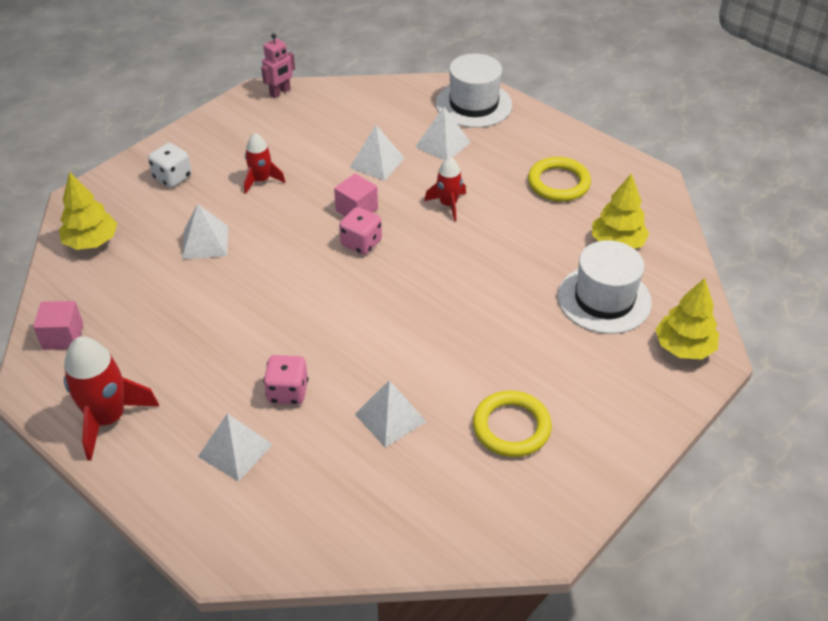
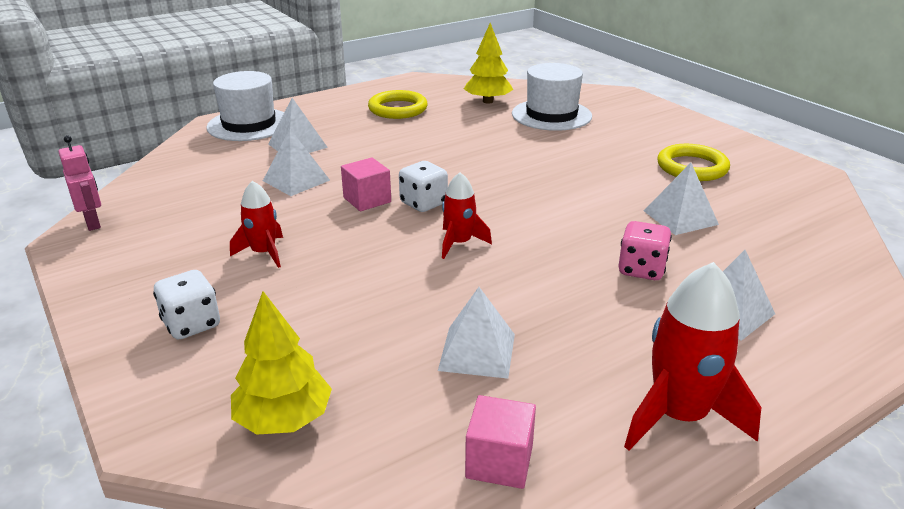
camera: 75 degrees left, 15 degrees down
white pyramid [182,204,228,259] -> white pyramid moved to [438,287,515,379]
pink dice [339,207,382,255] -> white dice [399,161,448,212]
red rocket [424,157,466,221] -> red rocket moved to [442,172,492,259]
yellow tree [655,278,719,359] -> none

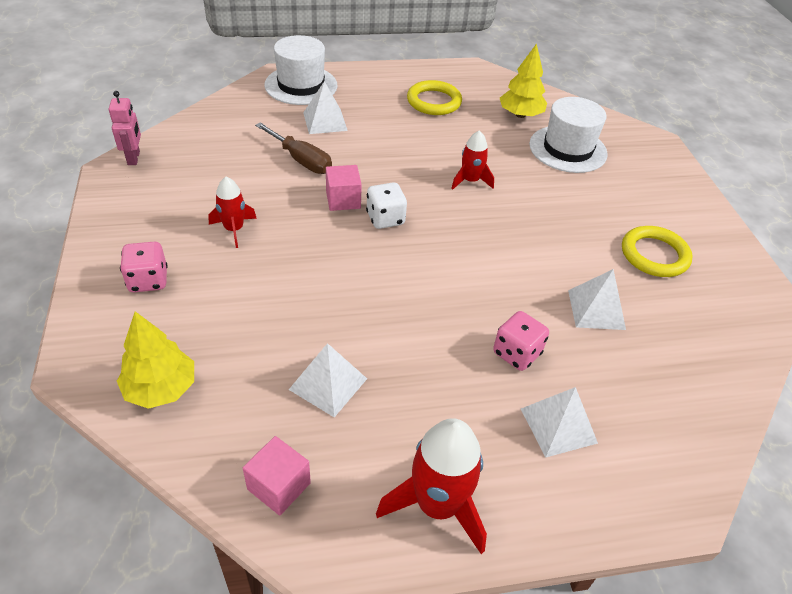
camera: 20 degrees right, 15 degrees up
white dice [153,270,220,339] -> pink dice [120,242,168,292]
white pyramid [263,129,330,196] -> brown screwdriver [255,122,332,174]
red rocket [442,172,492,259] -> red rocket moved to [451,130,494,190]

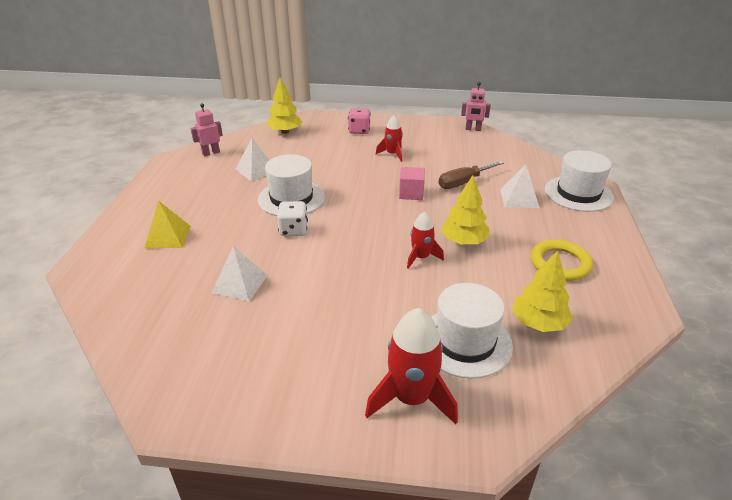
camera: 110 degrees right, 10 degrees down
pink cube [243,436,311,516] -> pink robot [191,103,223,156]
white dice [366,182,407,229] -> white dice moved to [277,201,308,236]
red rocket [376,418,487,554] -> red rocket moved to [365,308,458,425]
pink dice [493,311,549,371] -> none
white pyramid [521,387,598,458] -> yellow pyramid [144,200,191,248]
yellow ring [622,226,693,277] -> none
none -> white hat [258,154,325,216]
none -> yellow tree [441,175,490,245]

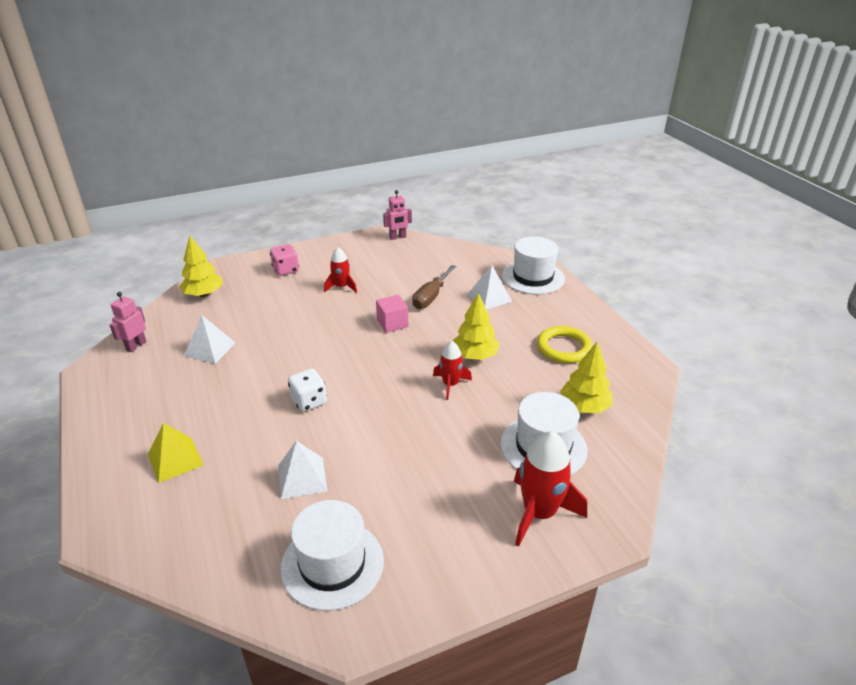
camera: 30 degrees left, 0 degrees up
white hat [258,154,325,216] -> white hat moved to [281,500,384,611]

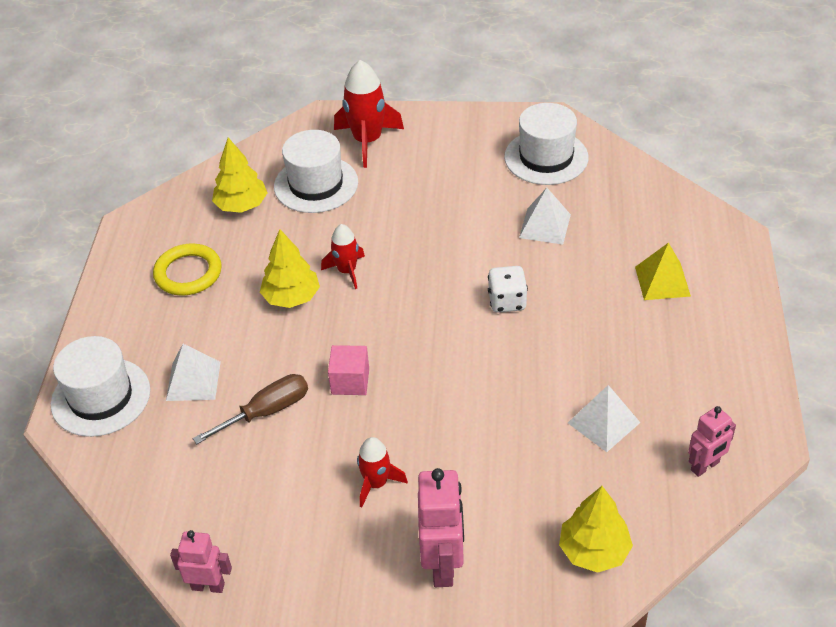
camera: 150 degrees left, 10 degrees up
pink dice [270,244,299,276] -> pink robot [418,468,464,587]

